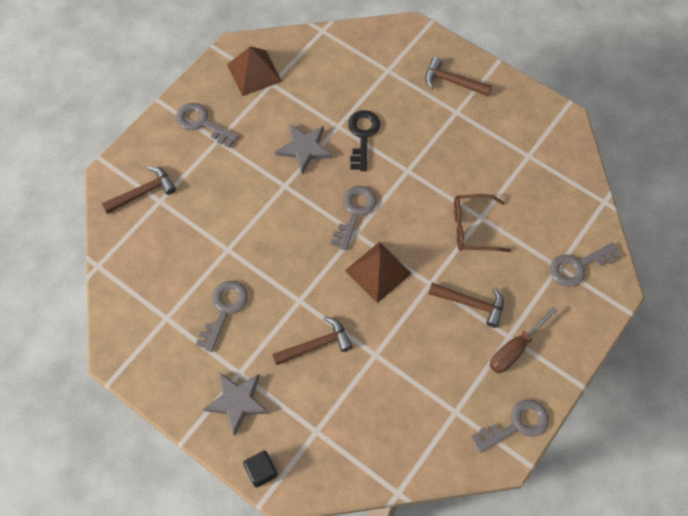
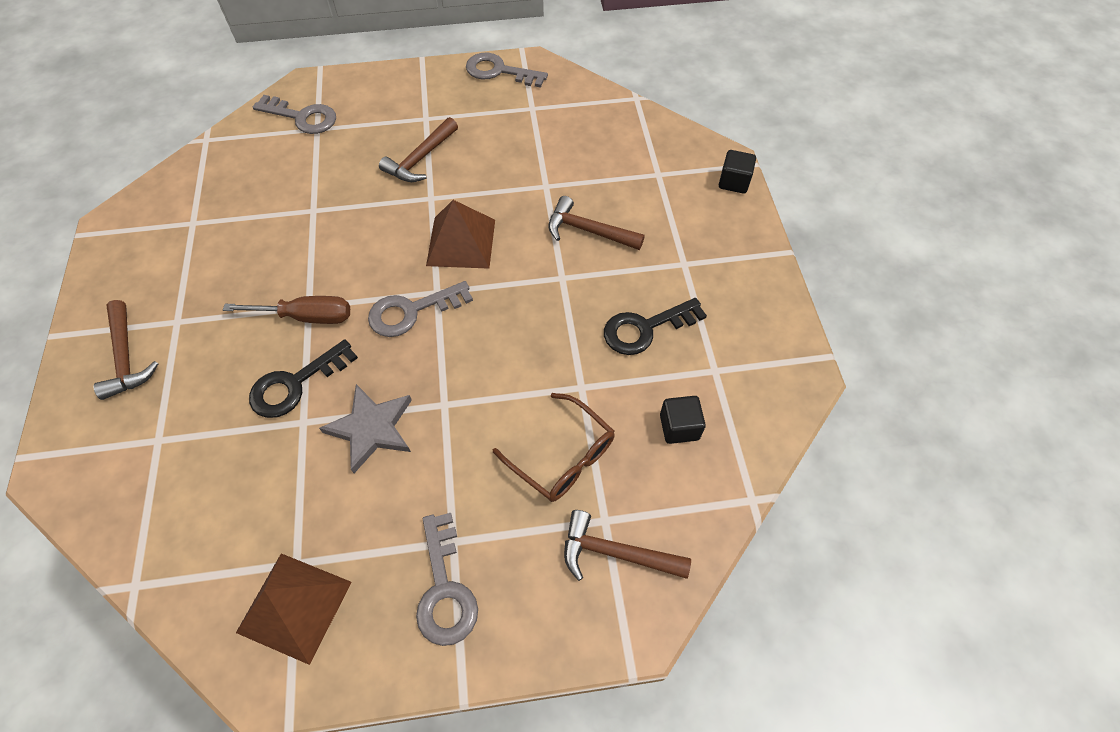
camera: 135 degrees left, 5 degrees down
grey key [196,281,248,352] -> black key [604,298,707,355]
grey star [203,373,269,436] -> none
brown hammer [428,283,504,328] -> brown hammer turned 120 degrees counterclockwise [379,117,458,182]
brown glasses [454,194,511,252] -> brown glasses moved to [493,393,615,502]
brown screwdriver [490,307,557,373] -> brown screwdriver moved to [223,296,350,324]
none -> black cube [660,396,706,444]

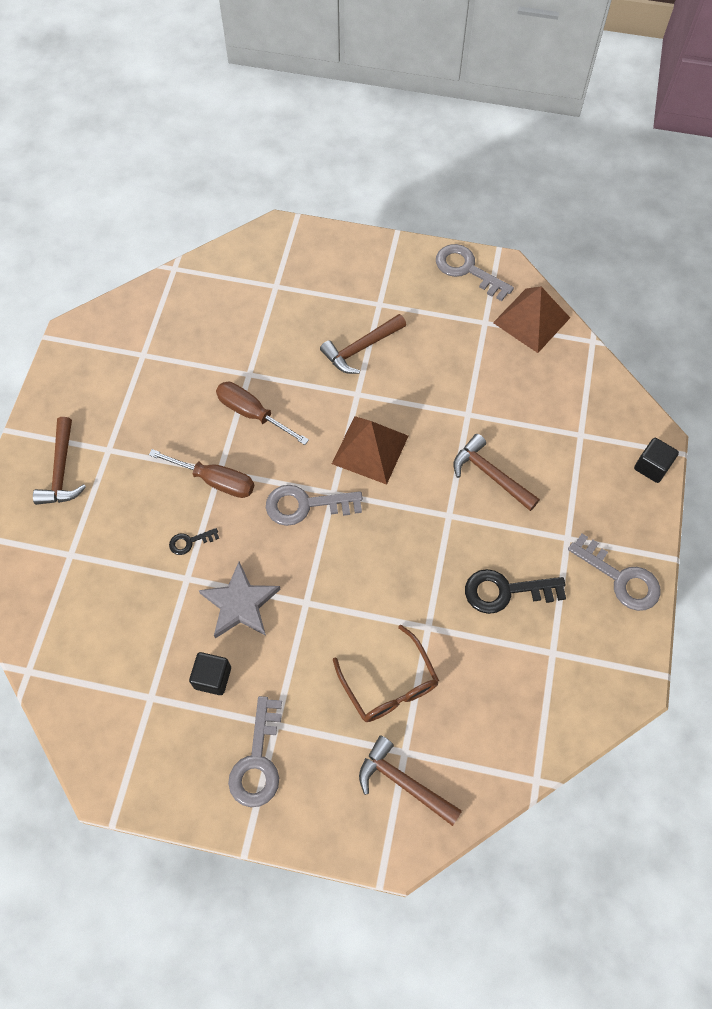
camera: 20 degrees right, 5 degrees up
brown pyramid [236,553,352,665] -> brown pyramid moved to [493,287,570,353]
black key [249,339,358,418] -> black key [169,528,219,555], size x0.51
grey key [253,95,336,134] -> grey key moved to [568,534,661,611]
black cube [660,396,706,444] -> black cube moved to [189,652,231,695]
none -> brown screwdriver [216,382,309,445]

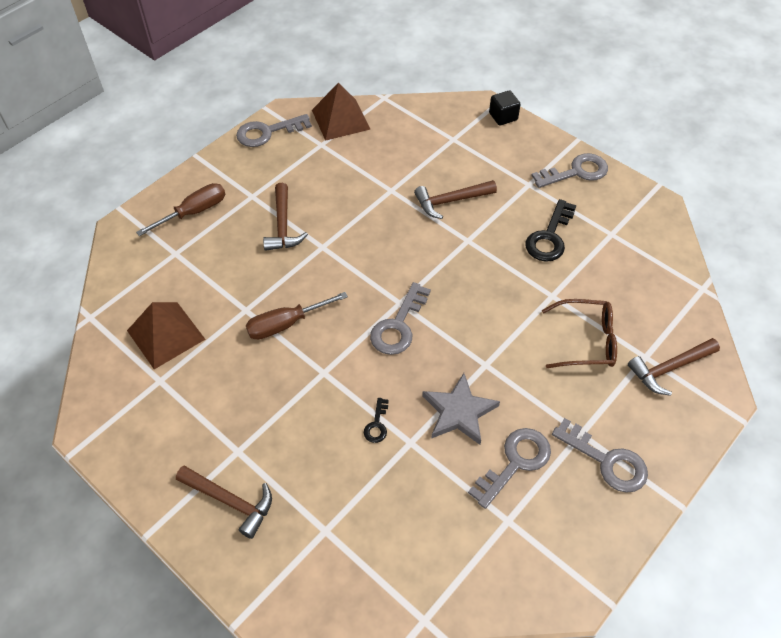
camera: 60 degrees left, 10 degrees down
brown screwdriver [149,449,254,498] -> brown screwdriver moved to [136,183,225,236]
black cube [189,652,231,695] -> grey key [468,428,551,509]
brown pyramid [332,416,408,485] -> brown pyramid moved to [127,302,205,369]

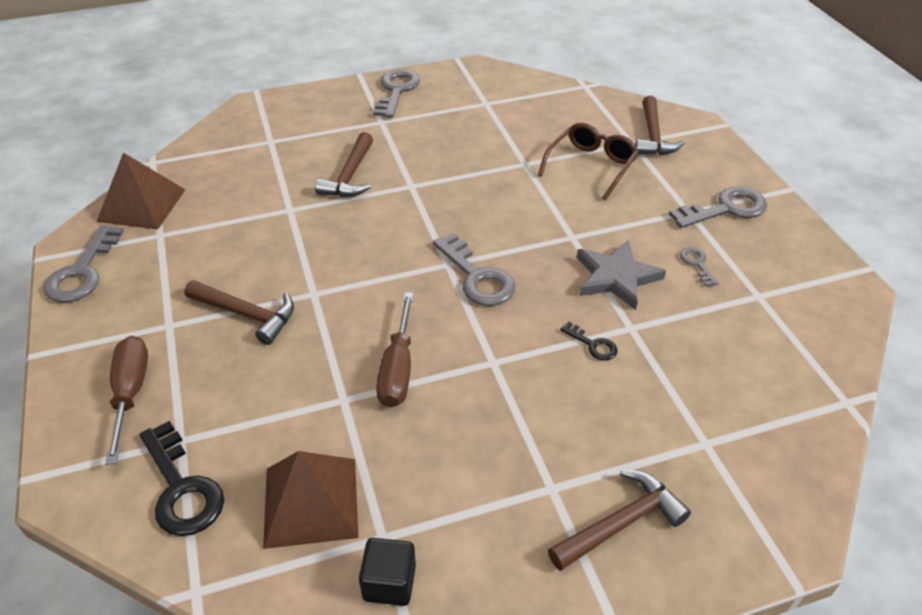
camera: 60 degrees left, 10 degrees down
grey key [468,428,551,509] -> grey key [680,247,719,287], size x0.51
black cube [489,90,521,126] -> black cube moved to [359,538,416,606]
black key [525,199,576,262] -> black key moved to [140,421,224,536]

